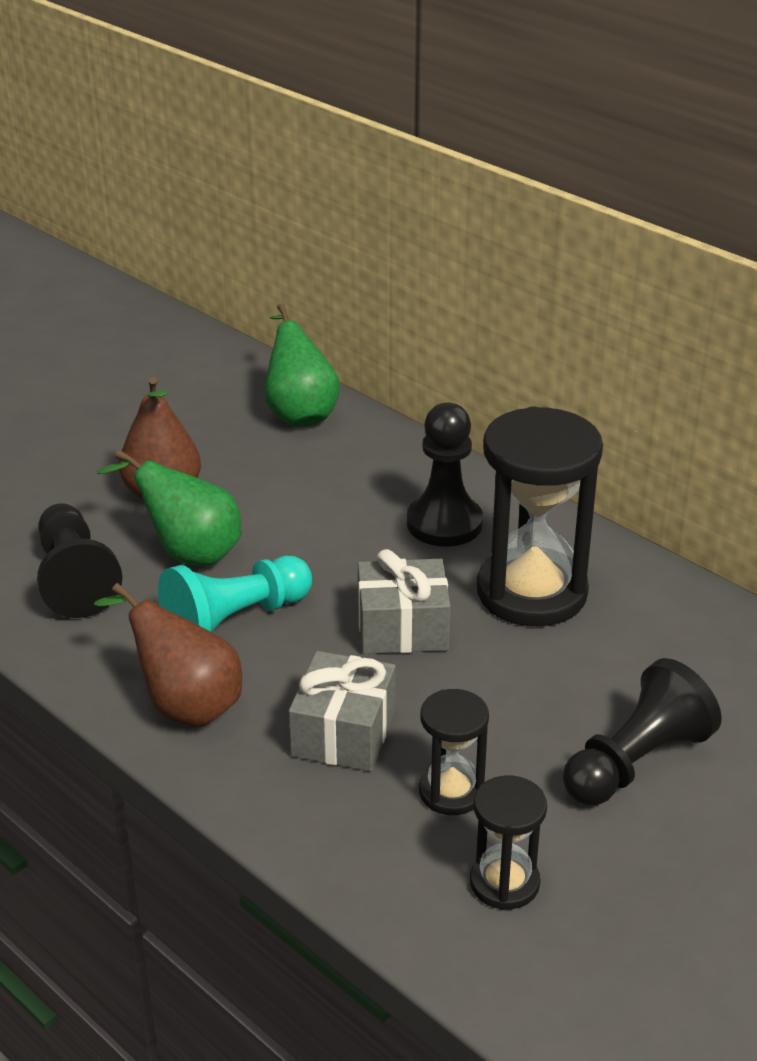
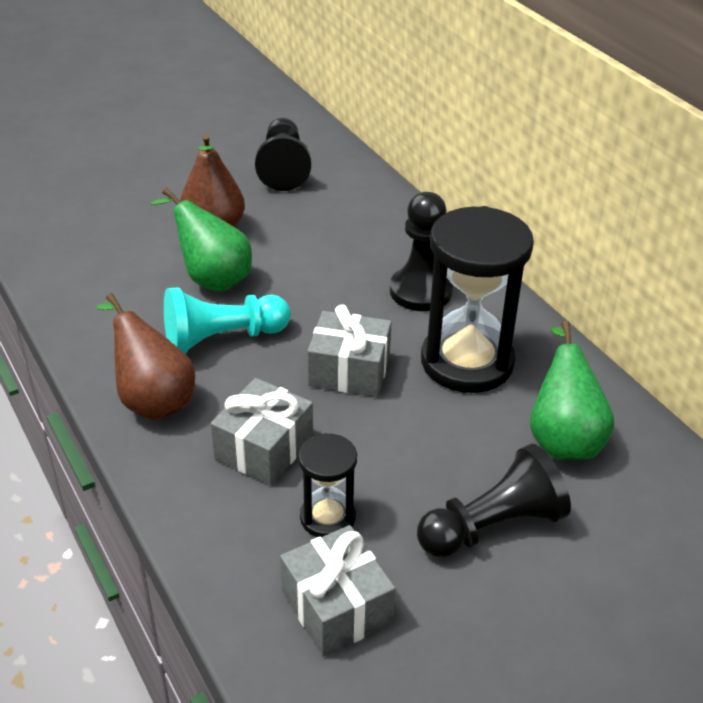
camera: 15 degrees right, 5 degrees up
black pawn [37,503,123,618] -> black pawn moved to [255,118,311,191]
green pear [264,303,340,427] -> green pear moved to [530,321,615,460]
black hourglass [470,776,547,910] -> grey gift [280,525,395,657]

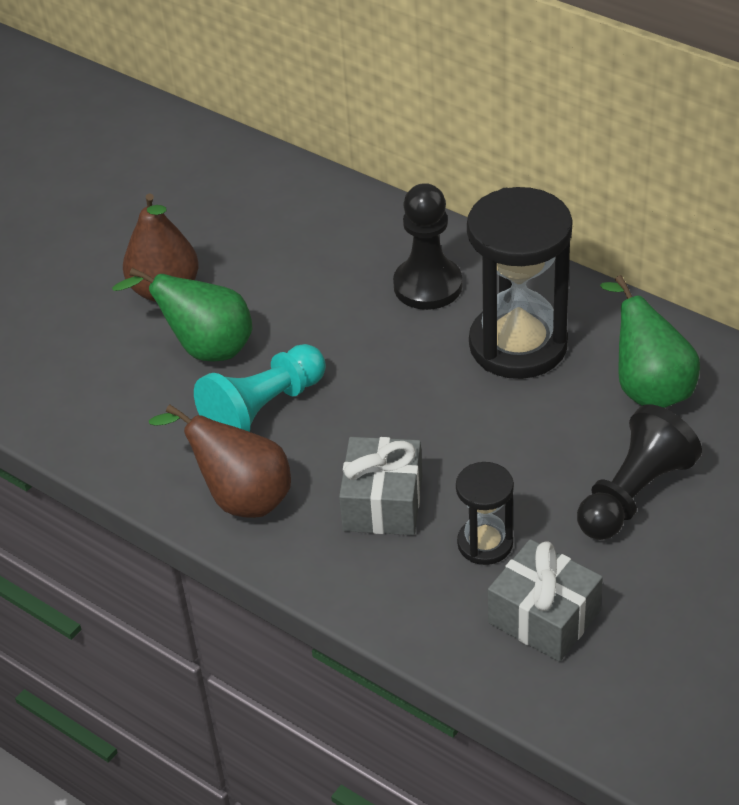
camera: 20 degrees left, 5 degrees up
black pawn [255,118,311,191] -> none
grey gift [307,305,392,397] -> none

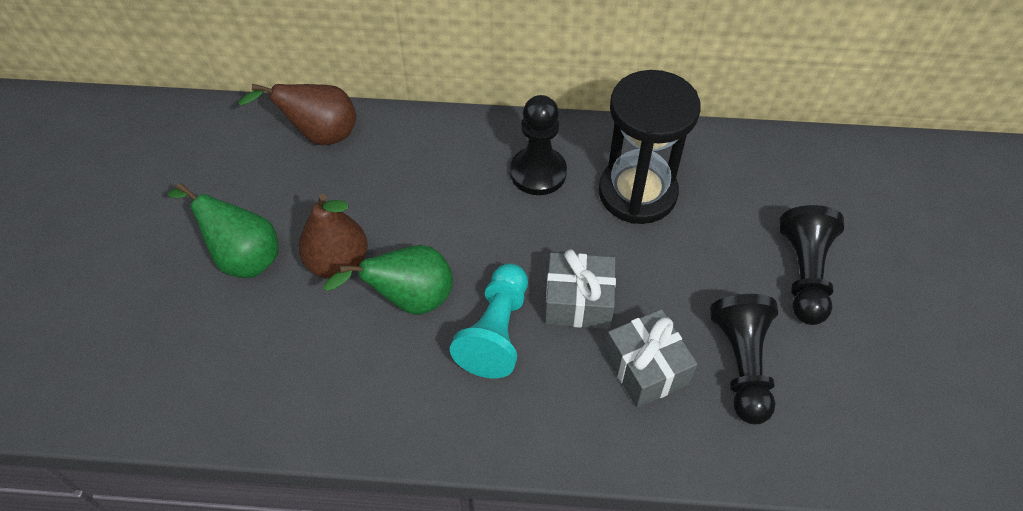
camera: 35 degrees left, 10 degrees up
brown pear [149,404,291,518] -> brown pear moved to [238,84,356,145]
black hourglass [456,462,514,565] -> black pawn [710,294,778,424]
grey gift [488,539,603,662] -> grey gift moved to [545,249,616,329]
green pear [600,275,700,408] -> green pear moved to [168,183,279,278]

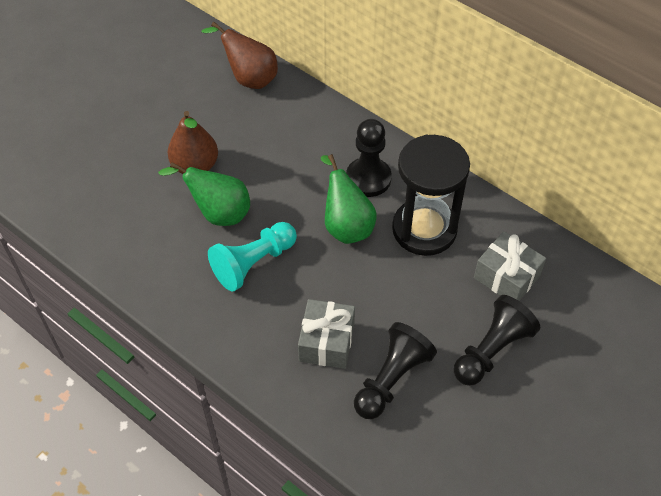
camera: 35 degrees right, 0 degrees up
green pear [168,183,279,278] -> green pear moved to [321,154,377,244]
grey gift [545,249,616,329] -> grey gift moved to [474,231,546,301]

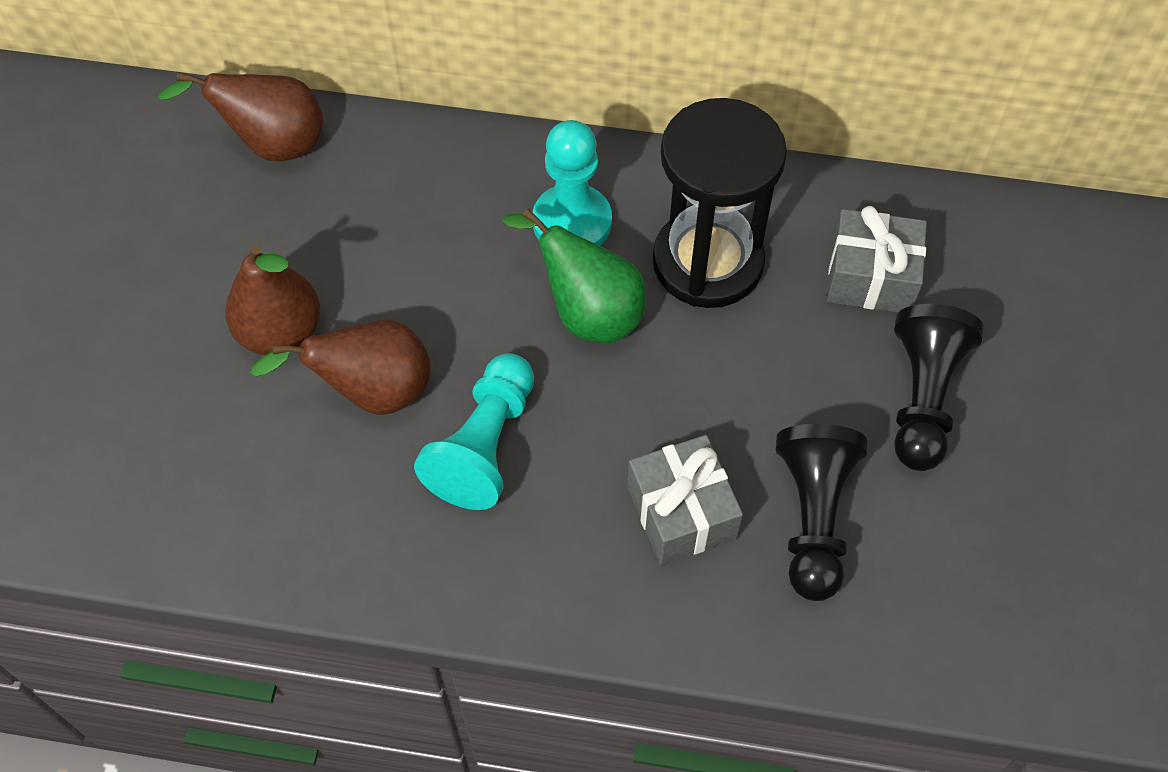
camera: 30 degrees left, 5 degrees up
green pear [158,162,250,226] -> brown pear [250,320,431,415]
black pawn [346,119,392,197] -> turquoise pawn [533,120,612,246]

